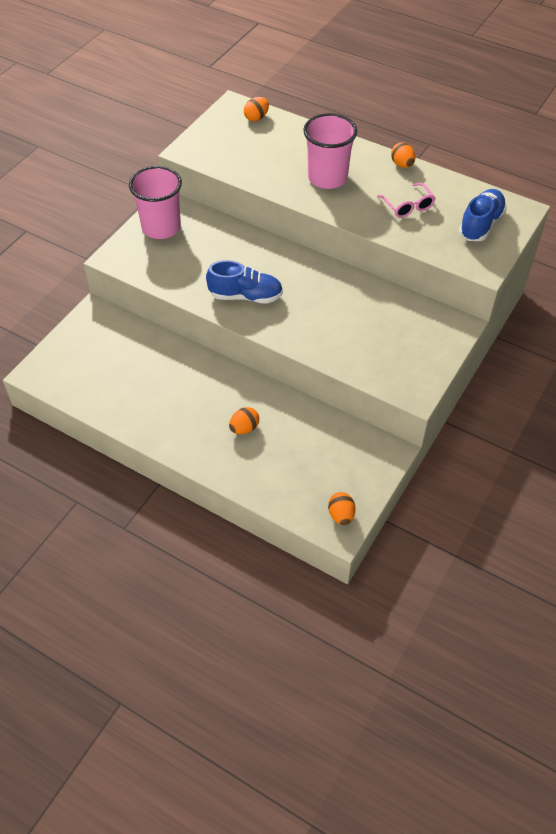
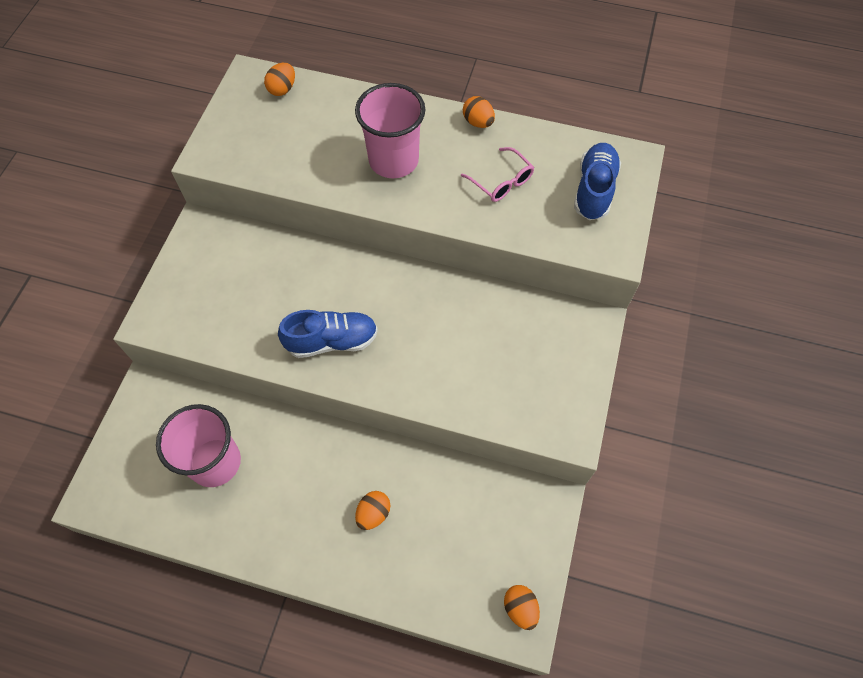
camera: 15 degrees left, 10 degrees up
pink cup [129,166,182,239] -> pink cup moved to [156,404,241,487]

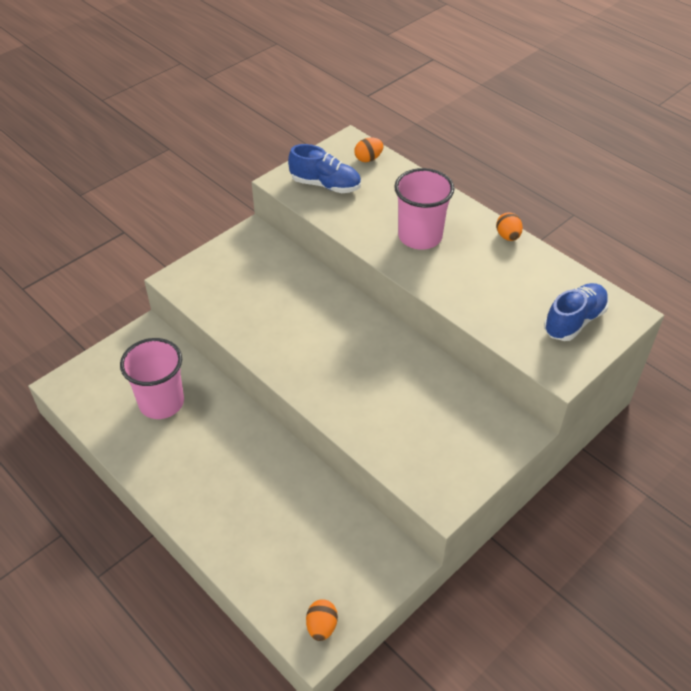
camera: 30 degrees right, 15 degrees down
blue shoe [278,310,378,358] -> blue shoe moved to [288,144,361,193]
orange egg [355,491,390,530] -> none
pink glasses [461,147,534,202] -> none

